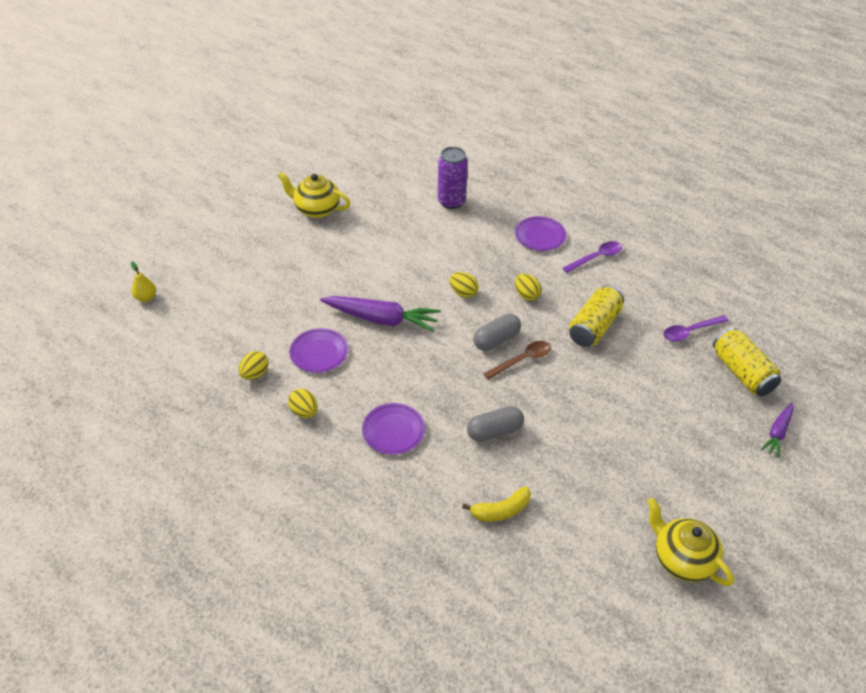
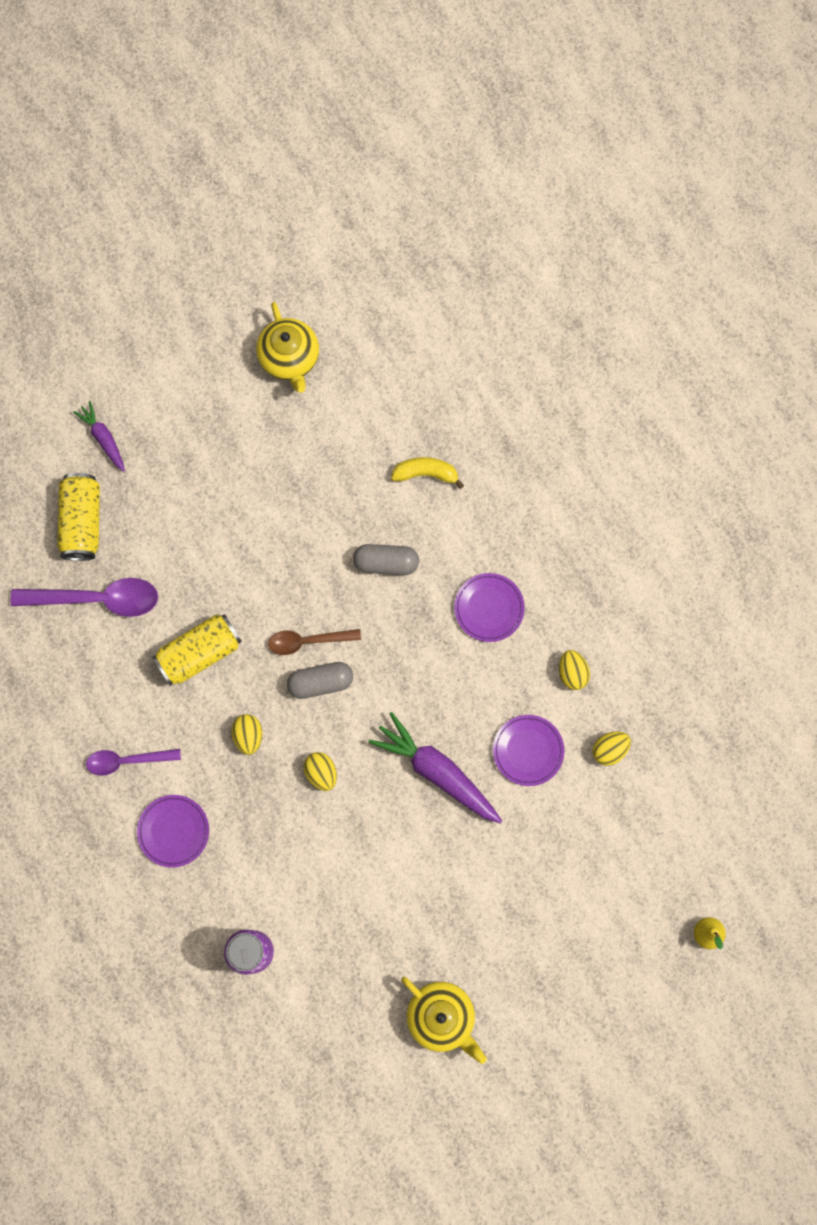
camera: 155 degrees left, 30 degrees up
purple spoon [663,315,729,342] -> purple spoon [11,578,158,617], size x1.60
purple carrot [760,402,794,458] -> purple carrot turned 90 degrees counterclockwise [73,401,125,472]

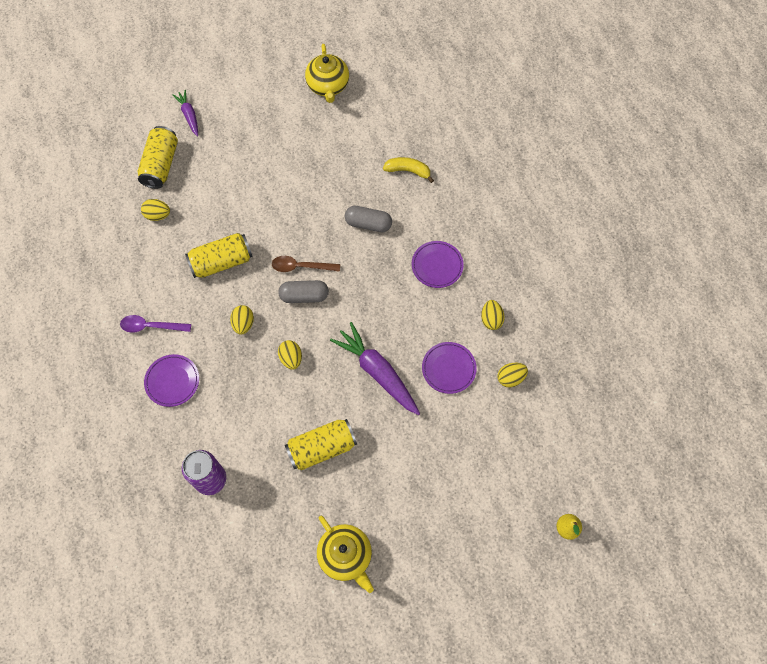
camera: 10 degrees right, 10 degrees down
purple spoon [11,578,158,617] -> yellow egg [141,199,170,221]
none -> yellow can [285,419,357,470]

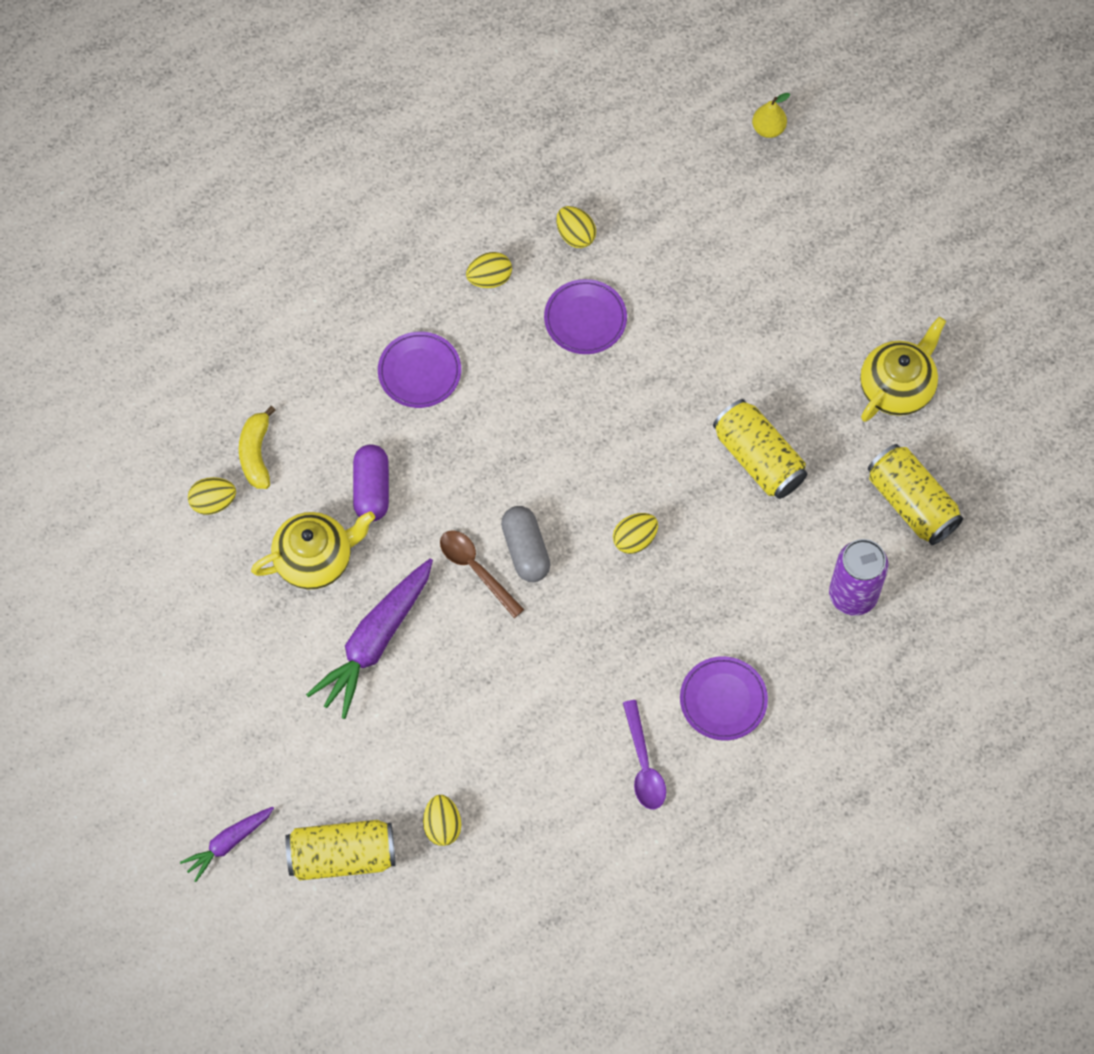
camera: 105 degrees left, 0 degrees up
yellow can [185,233,253,278] -> yellow can moved to [868,444,963,545]
yellow egg [230,305,254,335] -> yellow egg moved to [188,477,236,515]
brown spoon [272,256,340,272] -> brown spoon turned 150 degrees clockwise [440,530,525,618]
yellow teapot [305,44,349,103] -> yellow teapot moved to [251,511,375,590]
purple carrot [330,322,420,415] -> purple carrot moved to [306,558,433,719]
grey capsule [345,206,392,232] -> purple capsule [353,444,389,522]

